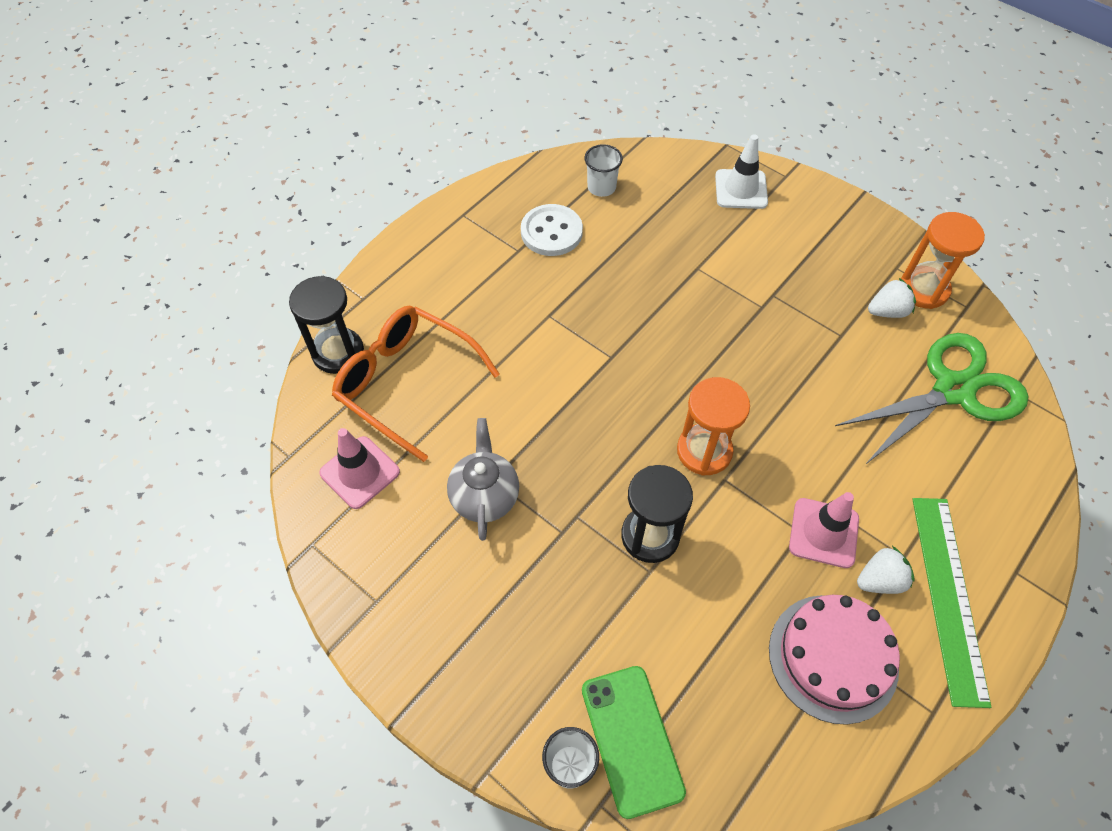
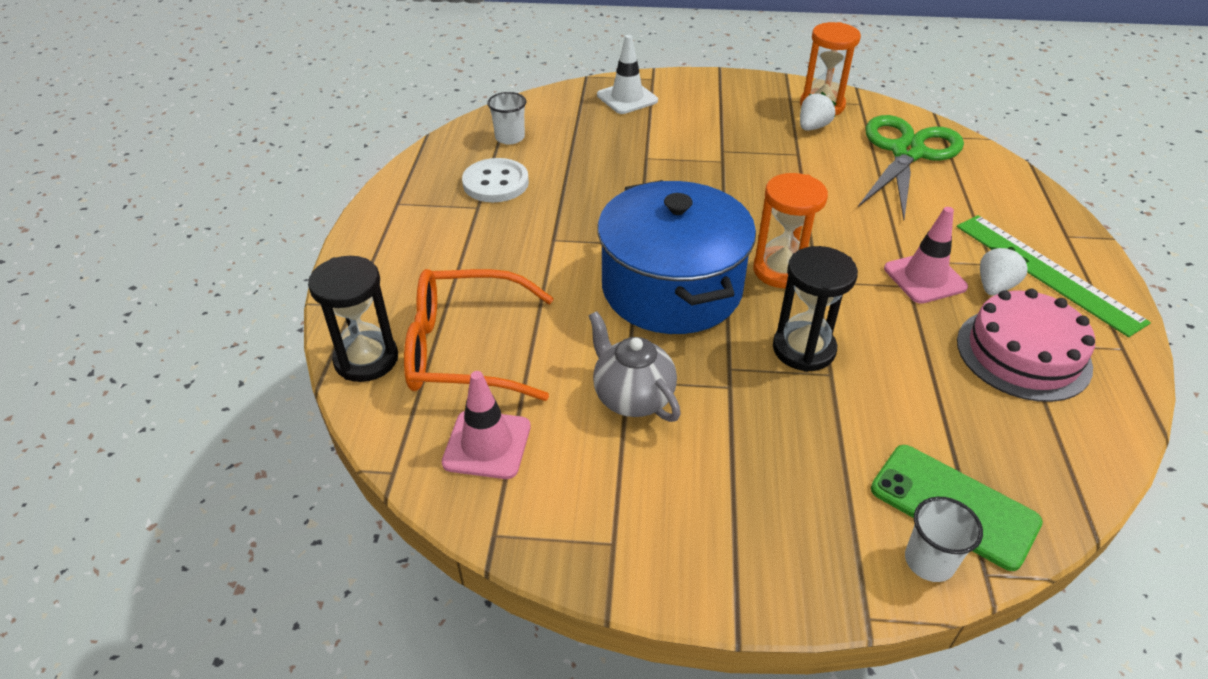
camera: 35 degrees left, 15 degrees down
none -> blue pot [597,180,756,334]

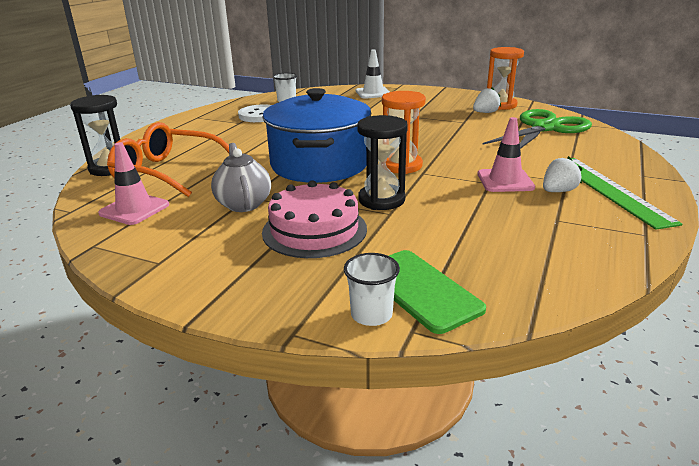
camera: 20 degrees right, 15 degrees down
pink cake [957,289,1095,402] -> pink cake moved to [262,180,367,258]

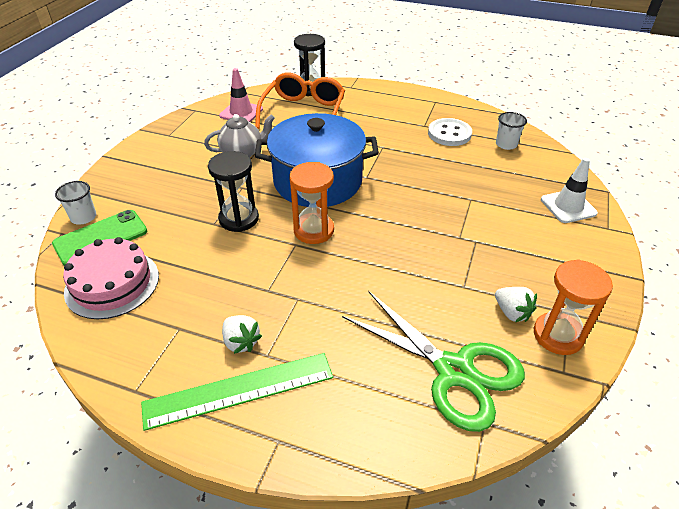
camera: 85 degrees right, 15 degrees up
pink cake [262,180,367,258] -> pink cake moved to [63,237,159,319]
pink traffic cone [478,117,535,192] -> none

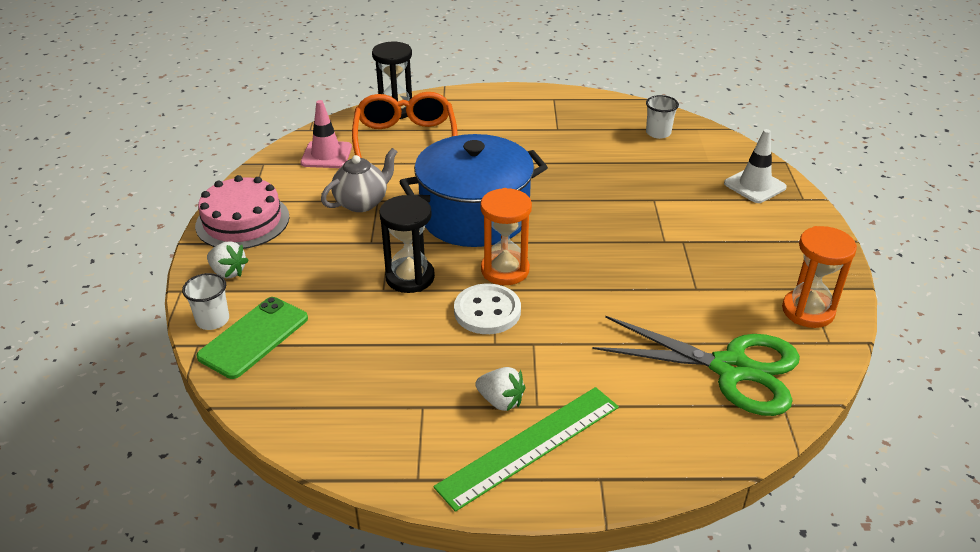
camera: 20 degrees left, 5 degrees down
pink cake [63,237,159,319] -> pink cake moved to [195,175,290,249]
white button [428,118,472,146] -> white button moved to [454,284,521,334]
white strawberry [495,287,537,322] -> white strawberry moved to [207,241,249,279]

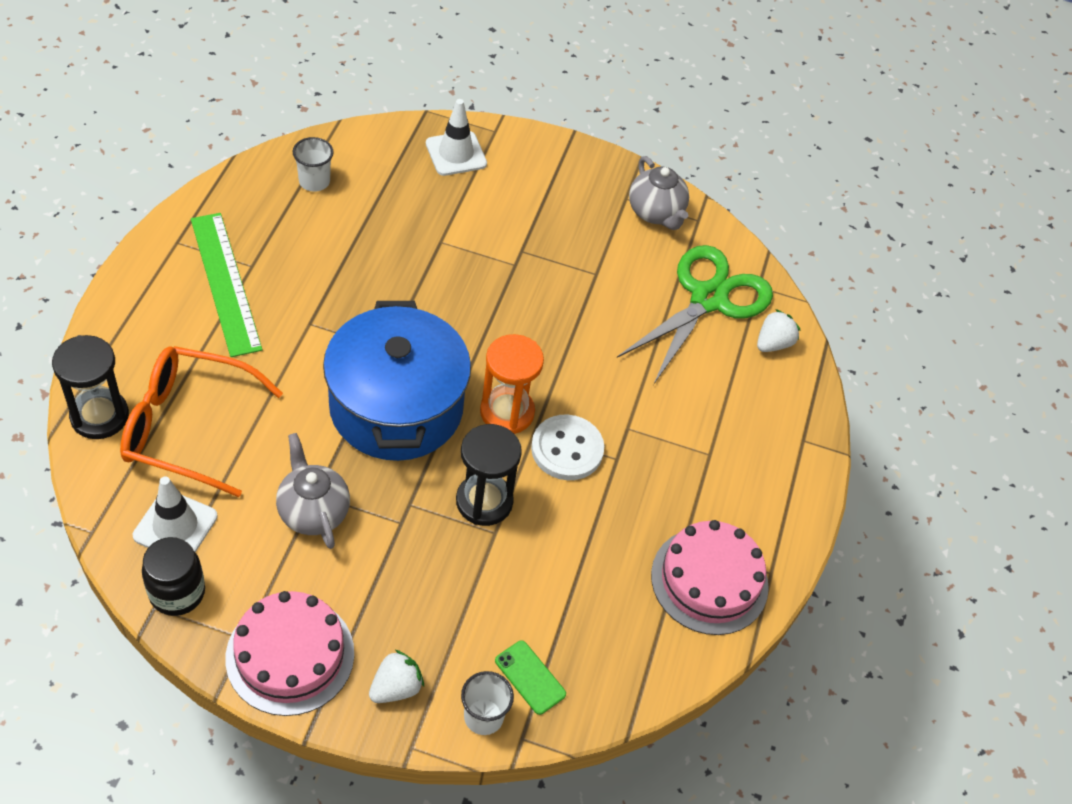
camera: 80 degrees left, 15 degrees up
green phone [196,297,308,379] -> green phone [495,640,566,715], size x0.59
pink traffic cone [301,100,352,168] -> white traffic cone [133,476,217,553]
green ruler [433,387,619,512] -> green ruler moved to [191,213,263,357]
white strawberry [475,367,526,411] -> white strawberry moved to [757,309,801,352]
orange hourglass [782,226,857,328] -> grey teapot [629,156,689,230]
none -> black jar [142,537,205,616]
none -> pink cake [651,520,769,635]

